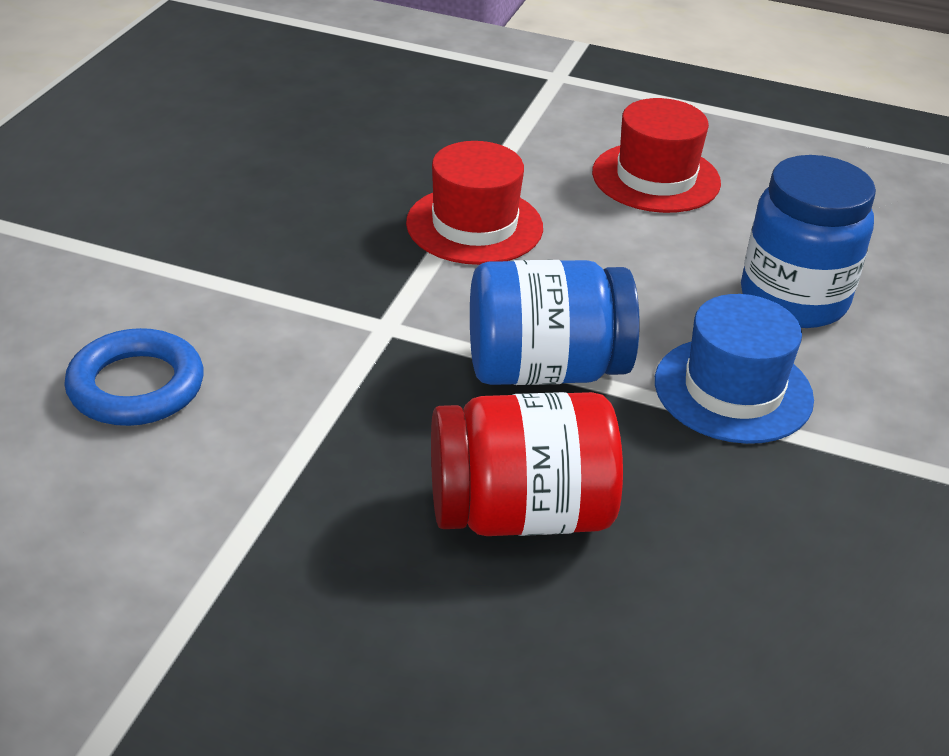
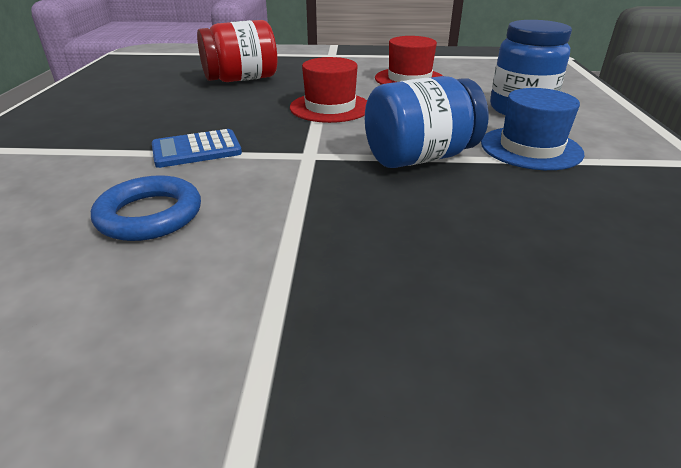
camera: 15 degrees left, 5 degrees down
red jar [431,392,623,536] -> red jar moved to [197,20,277,82]
none -> blue calculator [152,129,242,168]

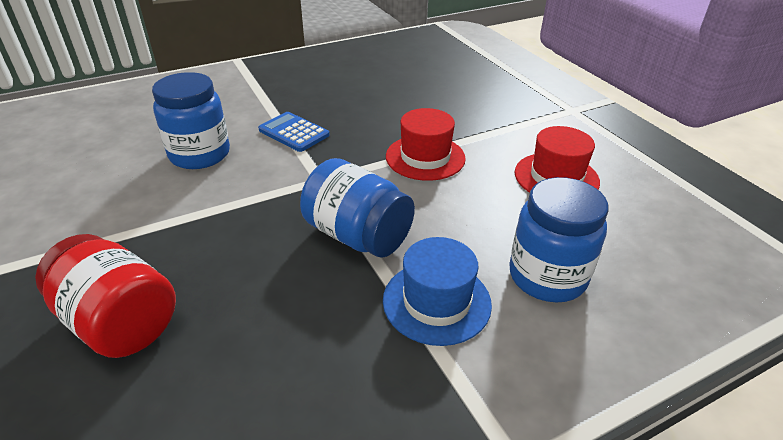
camera: 60 degrees right, 5 degrees up
blue ring [91,175,201,241] -> blue jar [152,72,230,169]
red jar [197,20,277,82] -> red jar moved to [35,234,176,358]

